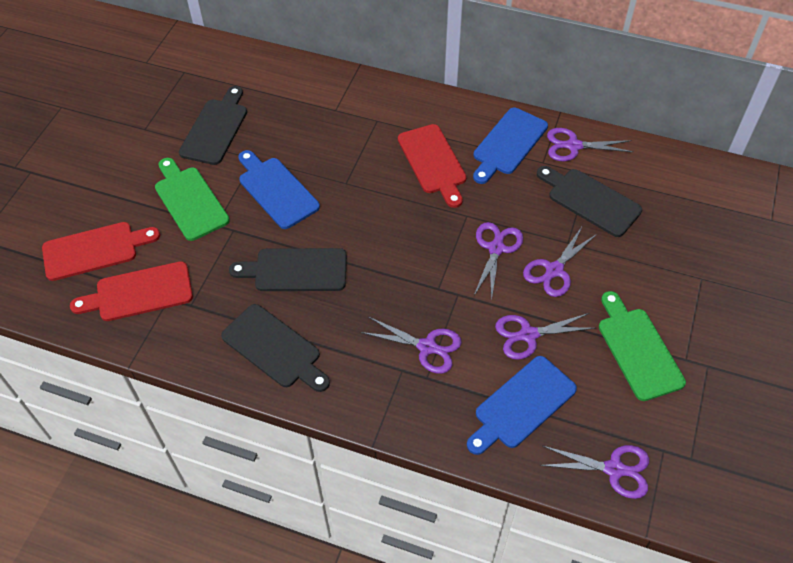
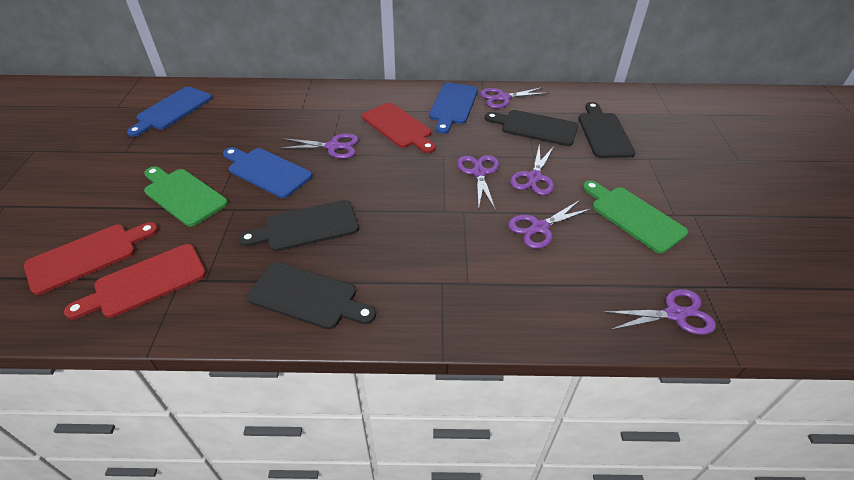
camera: 20 degrees left, 10 degrees down
black cutting board [179,86,247,165] -> black cutting board moved to [578,102,636,158]
purple scissors [361,317,462,374] -> purple scissors moved to [279,133,359,159]
blue cutting board [467,356,577,455] -> blue cutting board moved to [127,87,212,137]

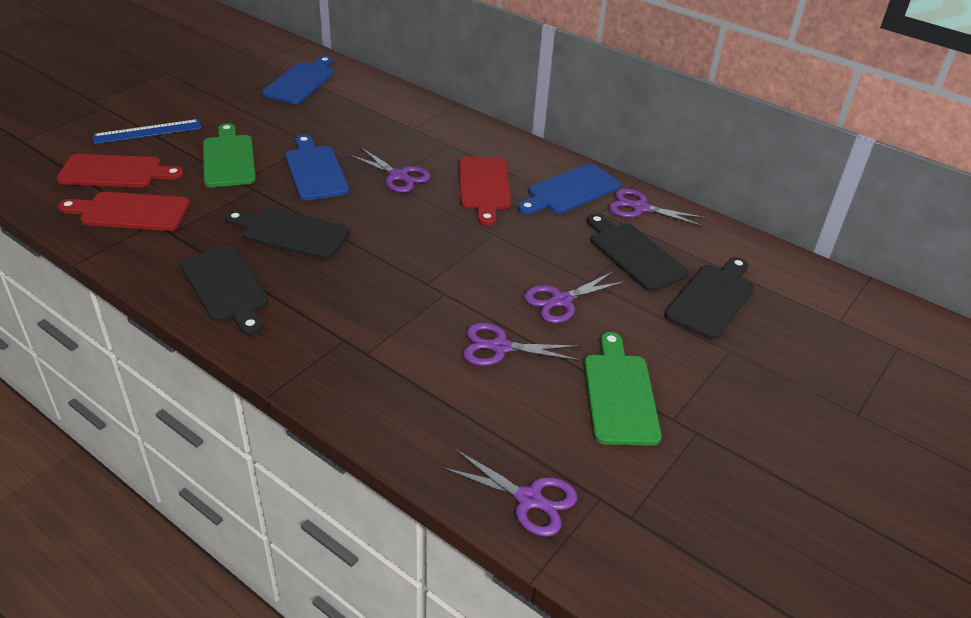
camera: 35 degrees right, 5 degrees down
blue cutting board [127,87,212,137] -> blue cutting board turned 135 degrees clockwise [262,56,334,104]
purple scissors [457,155,499,210] -> none
none -> blue ruler [93,119,201,144]

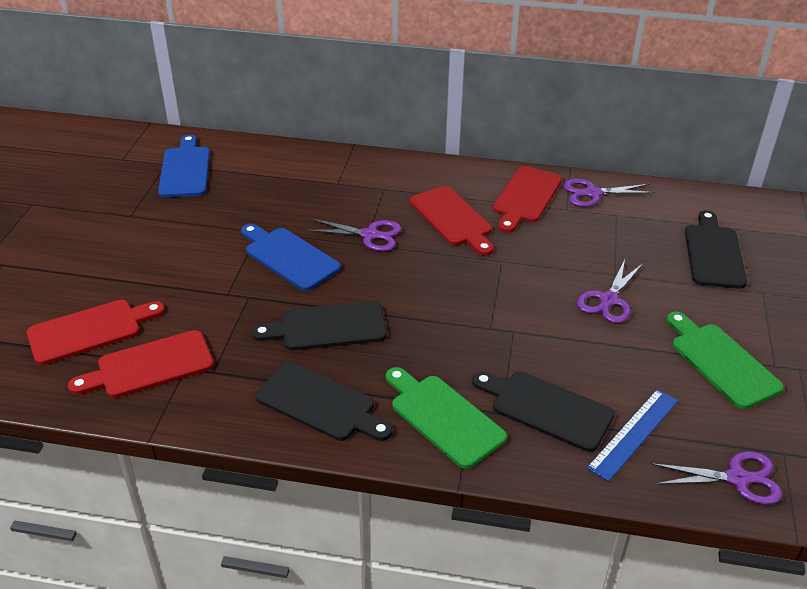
camera: 25 degrees left, 0 degrees up
blue ruler [93,119,201,144] -> blue ruler moved to [587,389,678,482]
green cutting board [203,123,256,187] -> green cutting board moved to [386,367,507,469]
purple scissors [463,323,580,366] -> none
blue cutting board [518,164,621,214] -> red cutting board [493,166,562,233]
black cutting board [587,214,689,292] -> black cutting board moved to [472,371,615,452]

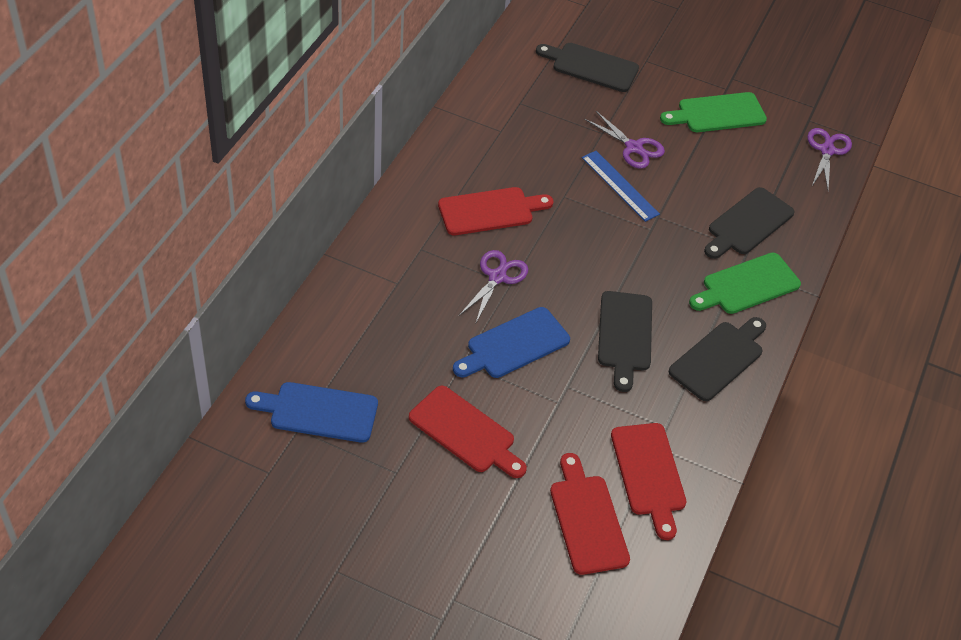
camera: 80 degrees left, 10 degrees up
red cutting board [493,166,562,233] -> red cutting board moved to [409,386,527,478]
purple scissors [563,179,655,207] -> none
blue ruler [587,389,678,482] -> blue ruler moved to [582,151,660,222]

